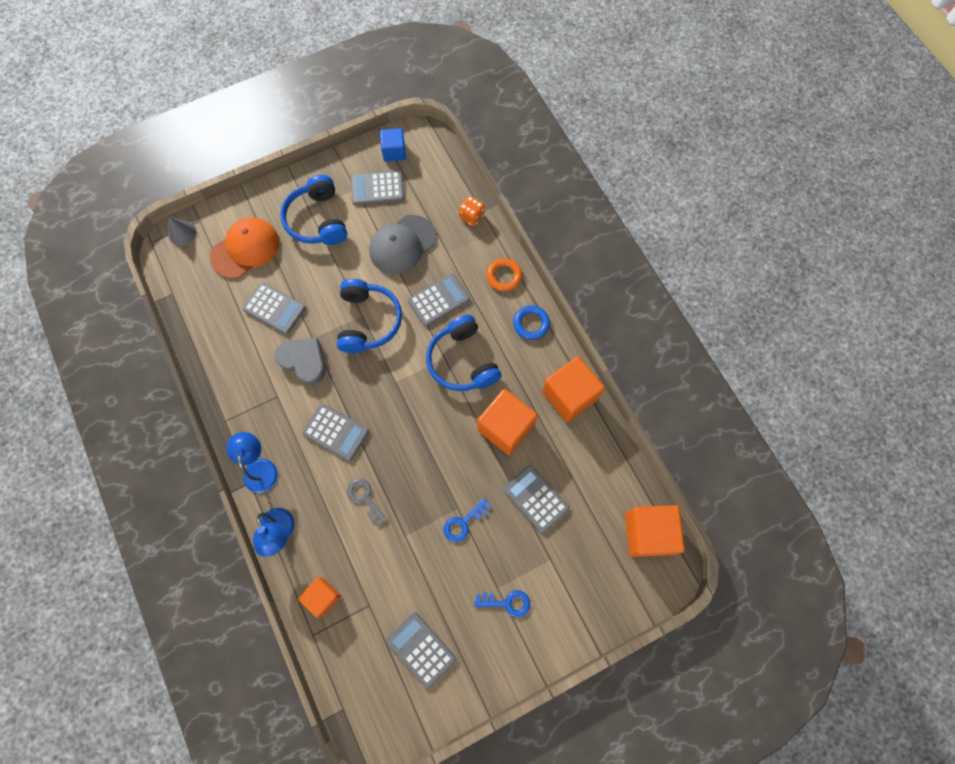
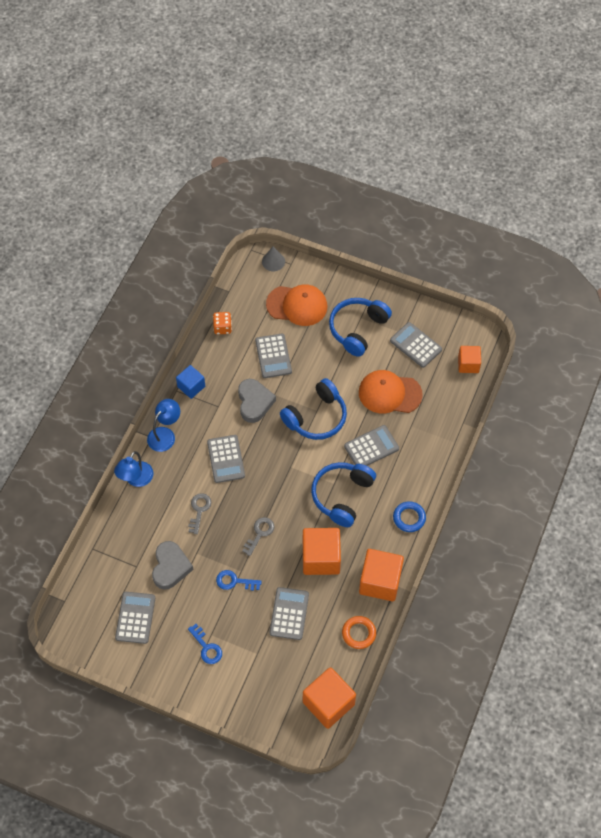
camera: 50 degrees right, 10 degrees down
orange cube [298,577,341,618] -> orange cube moved to [458,346,481,373]
grey cap [369,215,436,274] -> orange cap [359,370,423,413]
blue cube [380,128,406,162] -> blue cube moved to [176,365,205,399]
grey calculator [408,273,470,327] -> grey calculator turned 45 degrees counterclockwise [344,425,399,466]
orange dice [459,196,485,226] -> orange dice moved to [213,312,232,335]
orange ring [486,258,522,292] -> orange ring moved to [342,616,376,649]
none -> grey heart [152,541,194,590]
none -> grey key [242,517,275,556]

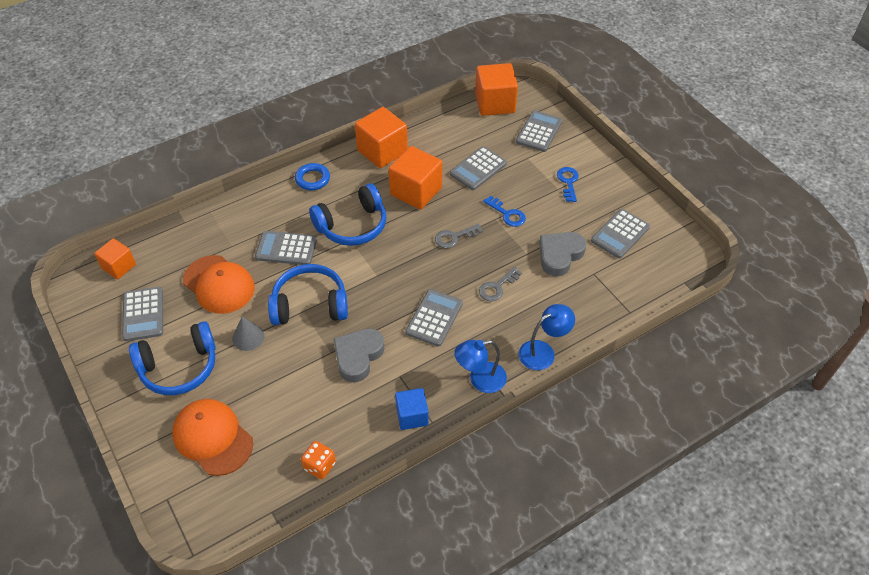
camera: 145 degrees left, 10 degrees down
grey calculator [255,334,292,378] -> grey calculator moved to [516,110,562,152]
grey cone [262,247,285,271] -> grey cone moved to [232,316,265,351]
orange ring [342,616,376,649] -> none

